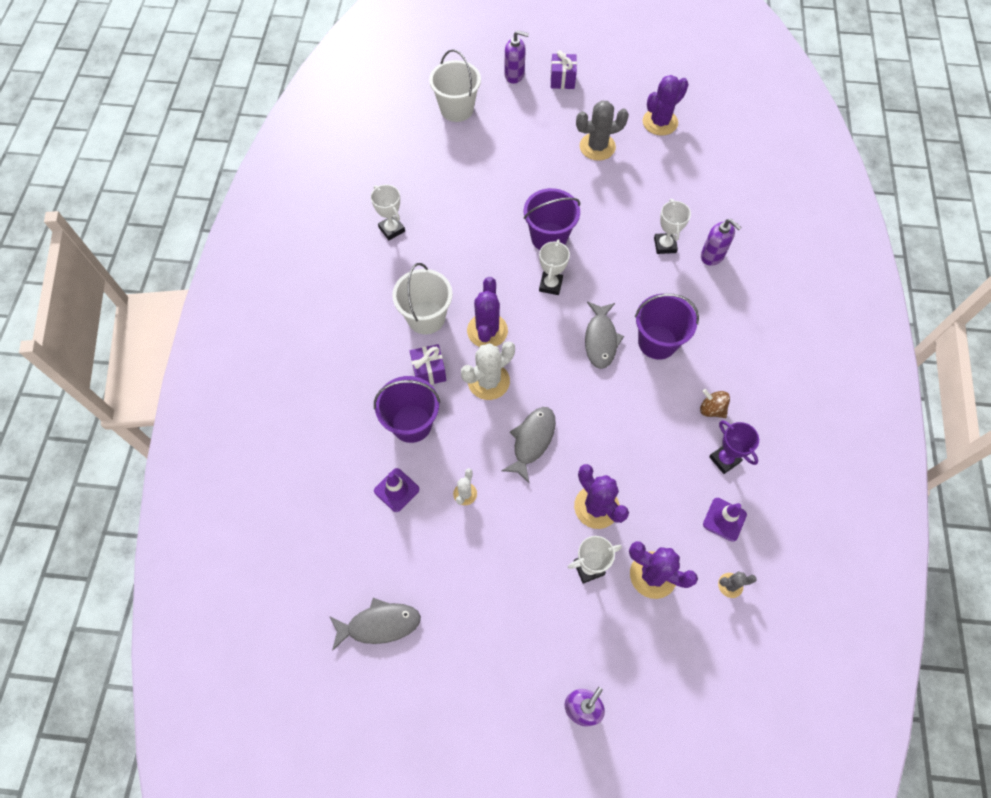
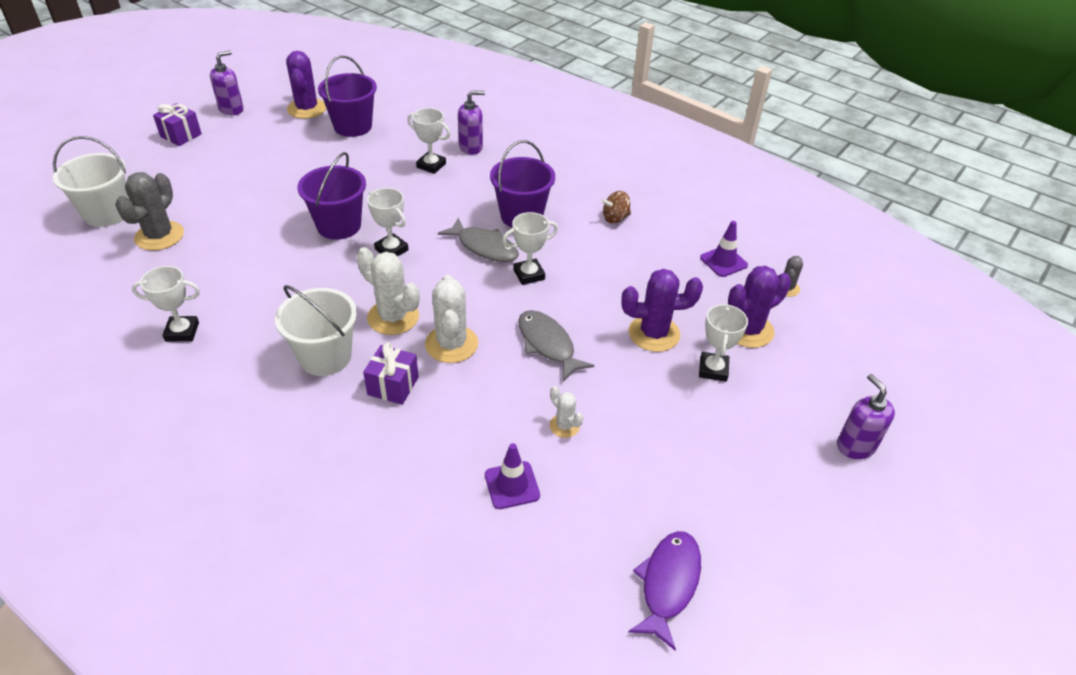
camera: 60 degrees left, 20 degrees down
grey fish [329,598,421,651] -> purple fish [628,531,701,651]
purple bucket [374,376,440,443] -> purple bucket moved to [318,56,377,137]
purple cactus [467,277,508,347] -> white cactus [356,247,420,335]
purple soap dispenser [504,30,529,83] -> purple soap dispenser moved to [210,51,244,115]
grey cactus [576,100,629,161] -> grey cactus moved to [115,172,184,251]
purple trophy [709,420,759,474] -> none
none -> white trophy [502,212,558,285]

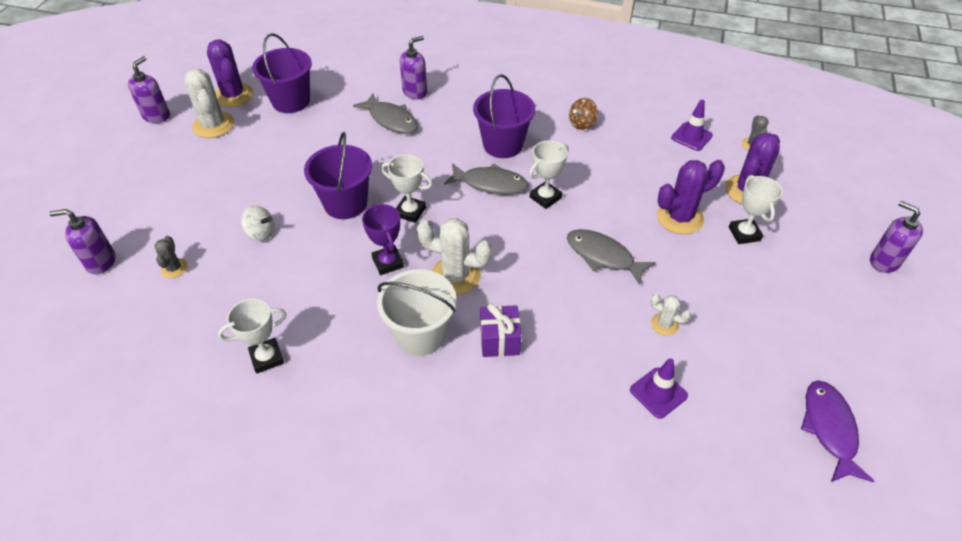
camera: 20 degrees left, 5 degrees up
white bucket [53,136,128,227] -> purple soap dispenser [49,209,115,275]
grey cactus [115,172,184,251] -> grey cactus [154,236,188,278], size x0.53
purple gift [153,103,202,146] -> none
white trophy [407,108,451,174] -> grey fish [353,94,418,134]
white cactus [425,275,478,363] -> white cactus moved to [184,69,234,138]
none -> white spinning top [241,206,274,241]
none -> purple trophy [362,204,404,275]

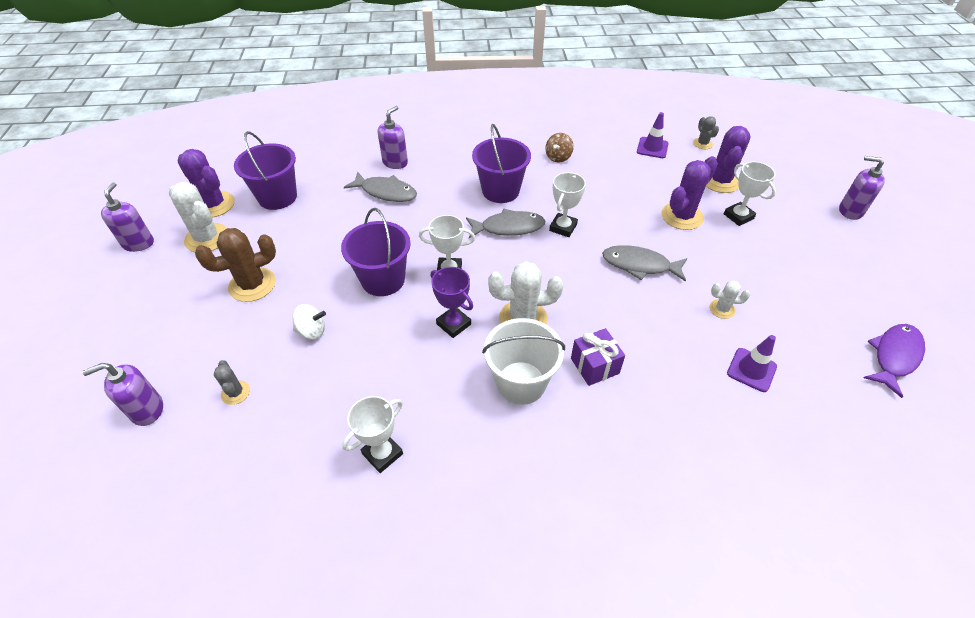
camera: 20 degrees left, 0 degrees up
purple fish [801,380,874,482] -> purple fish turned 60 degrees clockwise [864,324,925,398]
none -> brown cactus [195,228,276,302]

